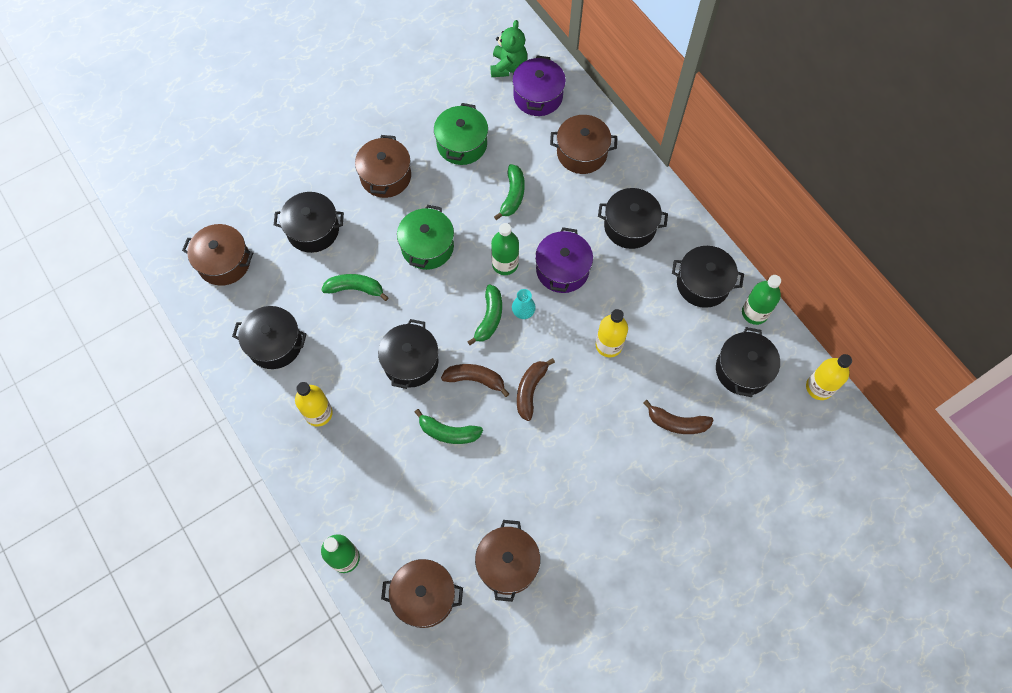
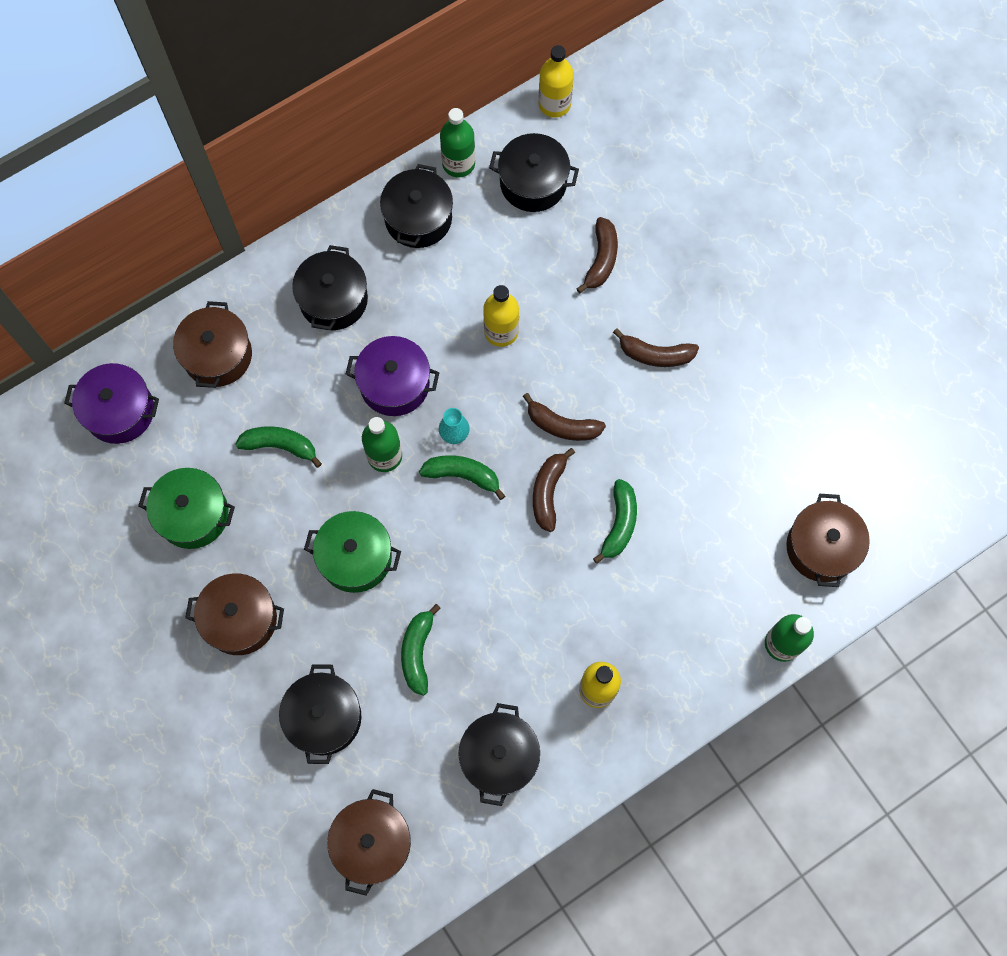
camera: 90 degrees left, 5 degrees up
black pot [378,319,439,389] -> none
brown pot [475,520,540,602] -> none
green teddy bear [490,20,527,77] -> none
none -> brown banana [613,328,699,367]

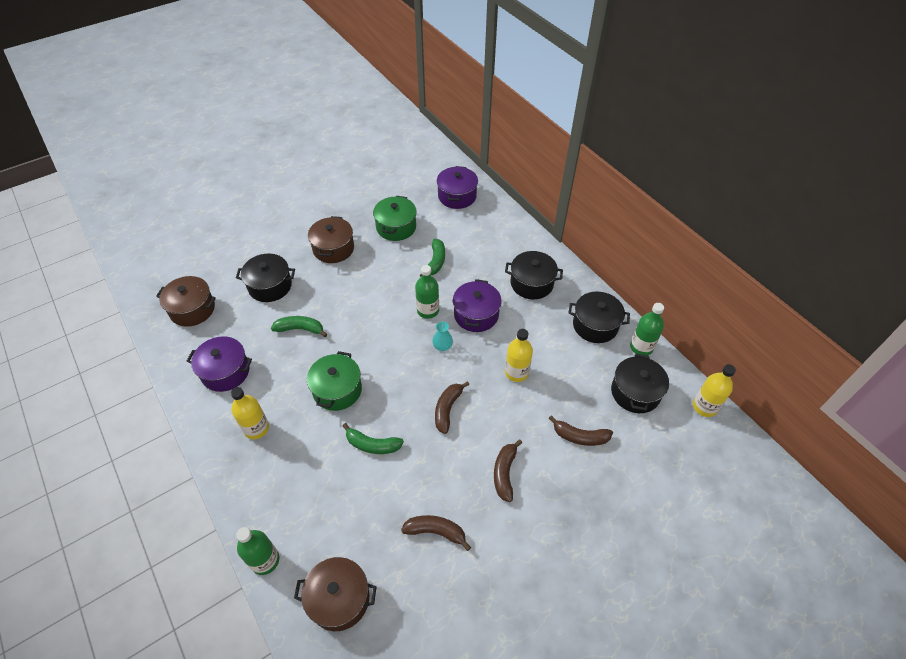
camera: 90 degrees right, 20 degrees down
brown pot [173,301,252,388] -> none
green pot [304,511,401,593] -> green pot moved to [307,351,362,411]
green banana [419,455,505,500] -> none
black pot [458,703,540,806] -> purple pot [187,336,252,392]
brown banana [533,448,575,532] -> brown banana moved to [401,515,471,551]

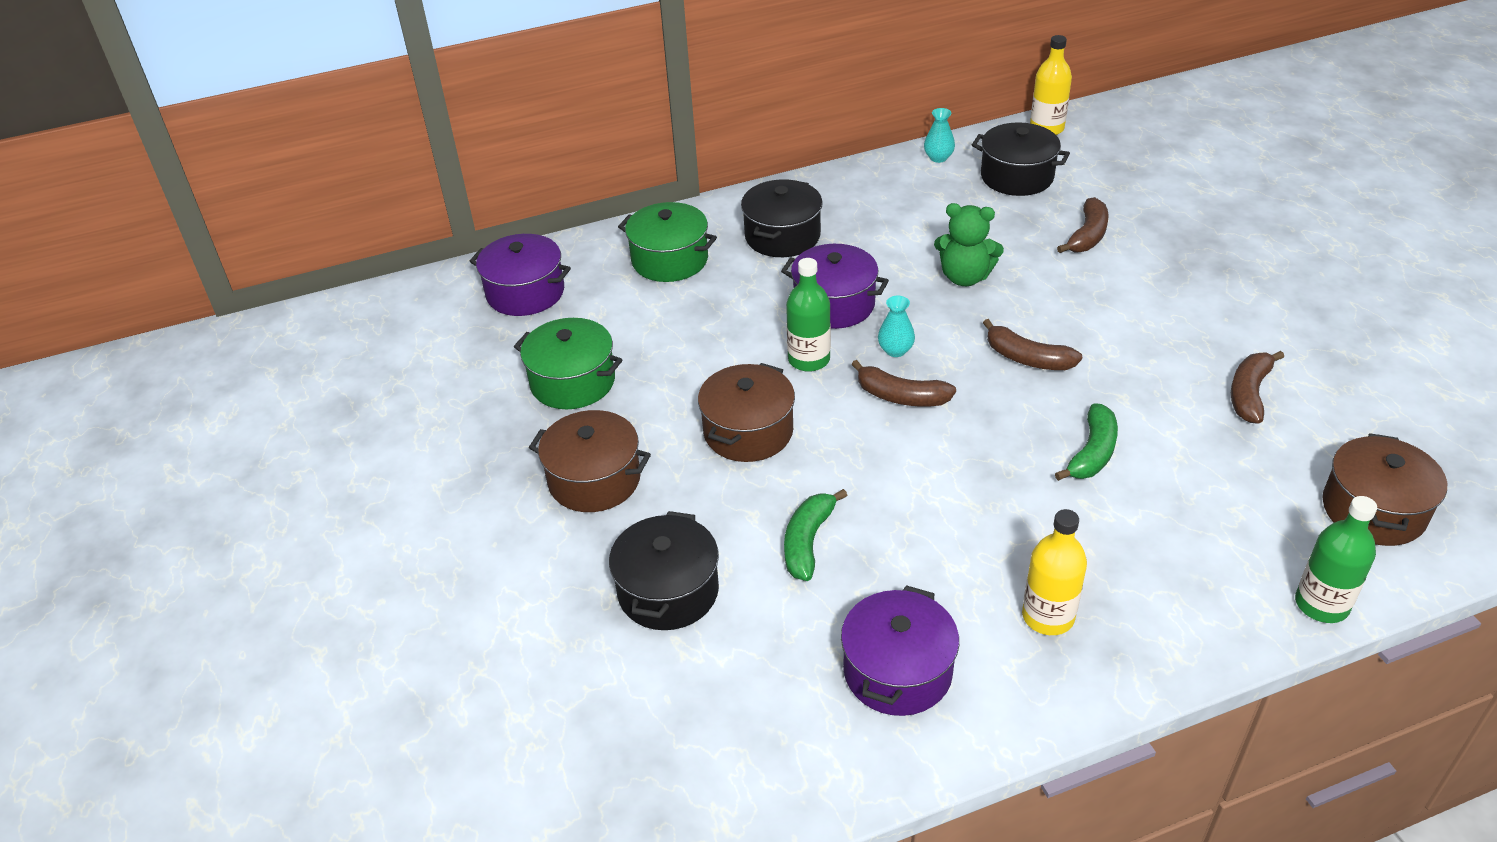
camera: 75 degrees left, 10 degrees down
brown pot [156,276,216,327] -> brown pot moved to [698,363,795,462]
green pot [307,351,362,411] -> green pot moved to [618,202,717,282]
green banana [420,239,445,277] -> none
brown banana [494,440,522,502] -> brown banana moved to [851,360,956,407]
yellow bottle [505,329,533,382] -> green teddy bear [934,203,1004,286]
black pot [569,292,630,343] -> none
green bottle [630,303,664,356] -> turquoise vase [924,108,955,163]

